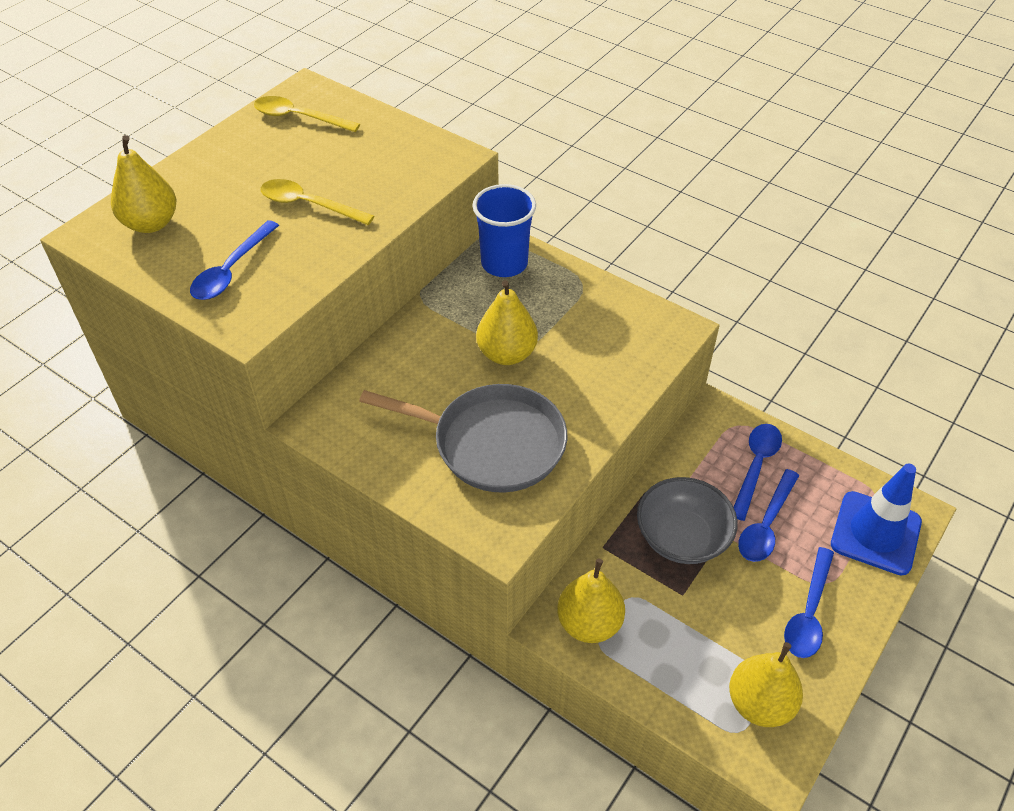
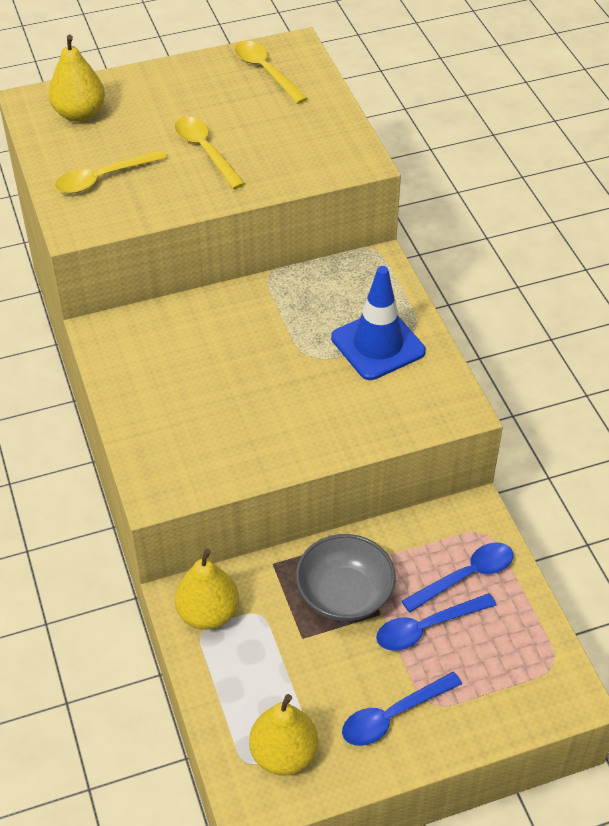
camera: 35 degrees right, 0 degrees up
blue spoon [190,220,279,300] -> yellow spoon [55,150,167,194]
grey pan [359,384,567,493] -> none
blue cup [473,184,536,277] -> none
yellow pear [476,280,538,365] -> none
blue traffic cone [831,464,922,576] -> blue traffic cone moved to [331,266,426,380]

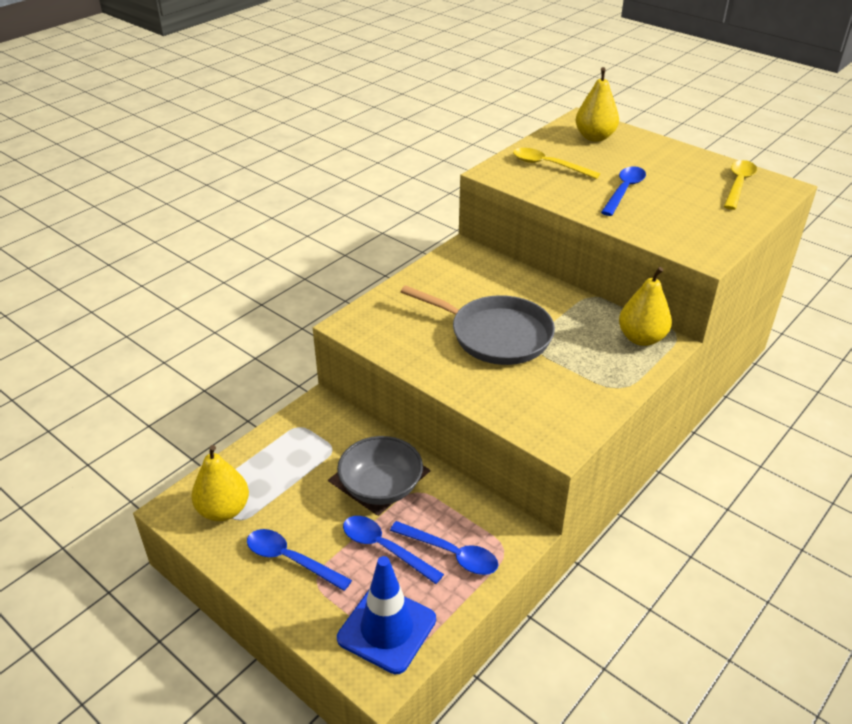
camera: 60 degrees right, 10 degrees down
yellow spoon [175,117,245,189] -> blue spoon [601,166,646,216]
yellow pear [175,549,239,630] -> yellow pear moved to [619,267,672,346]
blue traffic cone [331,266,426,380] -> blue traffic cone moved to [337,556,436,674]
none -> grey pan [401,285,555,365]

